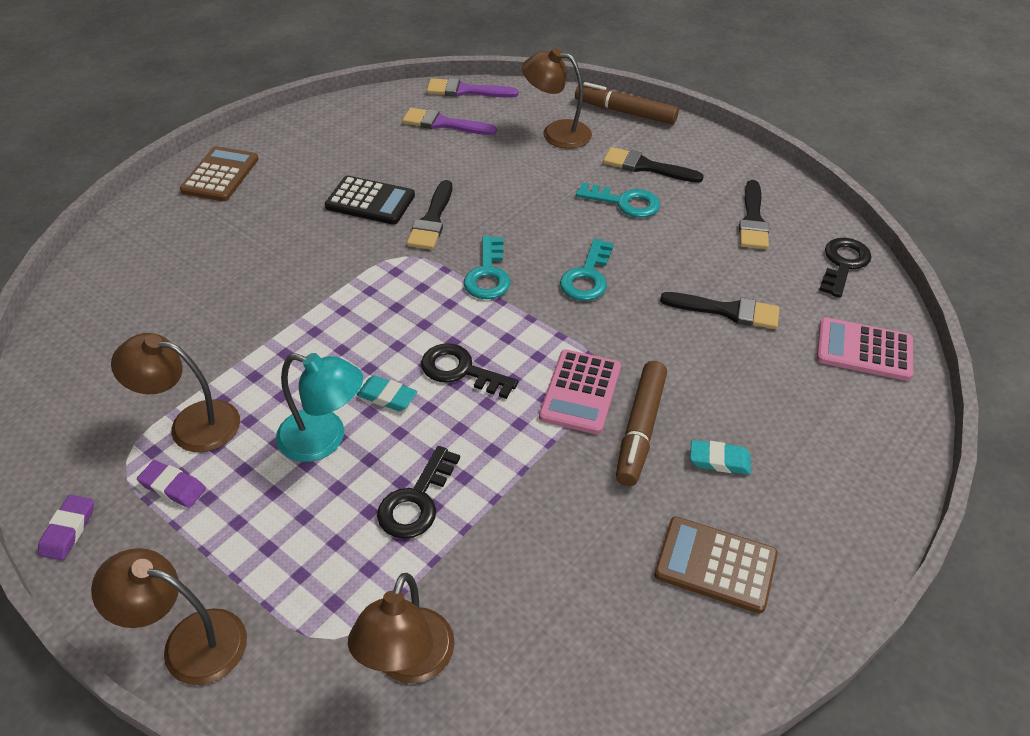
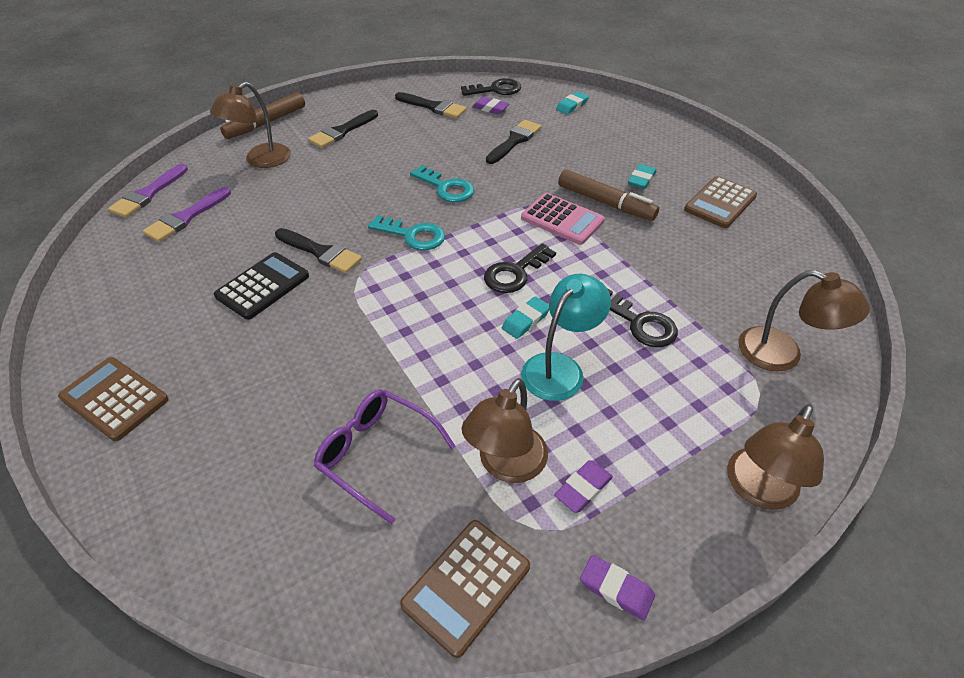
camera: 70 degrees left, 0 degrees up
turquoise key [576,183,660,218] -> none
pink calculator [817,317,913,381] -> turquoise eraser [556,91,589,114]
black key [819,238,872,298] -> black key turned 120 degrees clockwise [461,78,521,96]
none -> purple glasses [314,389,456,524]
none -> brown calculator [400,520,530,658]
none -> purple eraser [472,97,509,114]

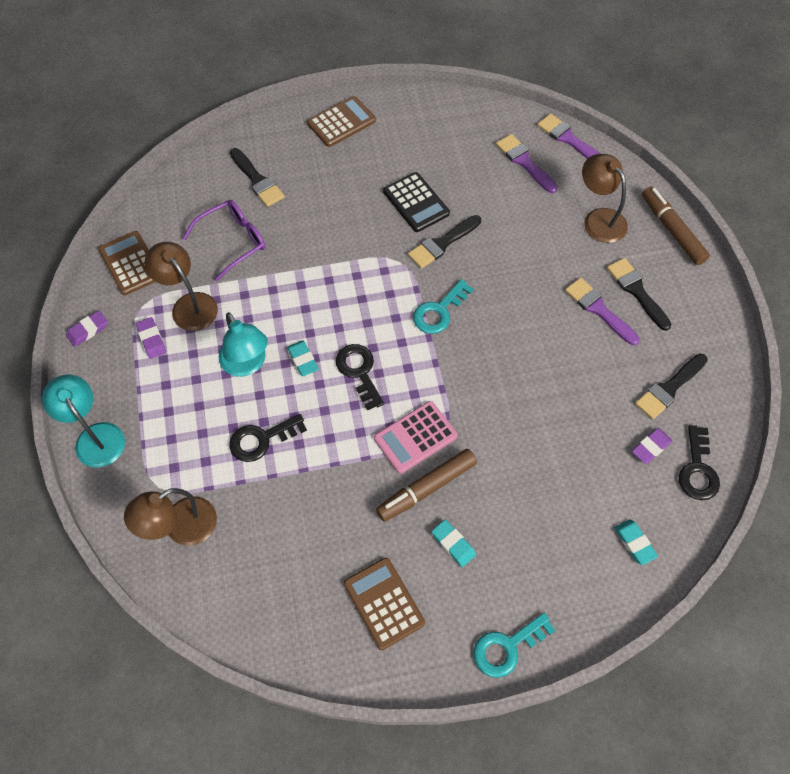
camera: 110 degrees right, 15 degrees up
turquoise key [410,166,474,202] -> turquoise key moved to [473,613,556,678]
black brush [486,120,541,164] -> black brush moved to [230,148,285,207]
brown lamp [727,404,824,510] -> turquoise lamp [42,375,125,468]
none -> purple brush [565,278,640,345]

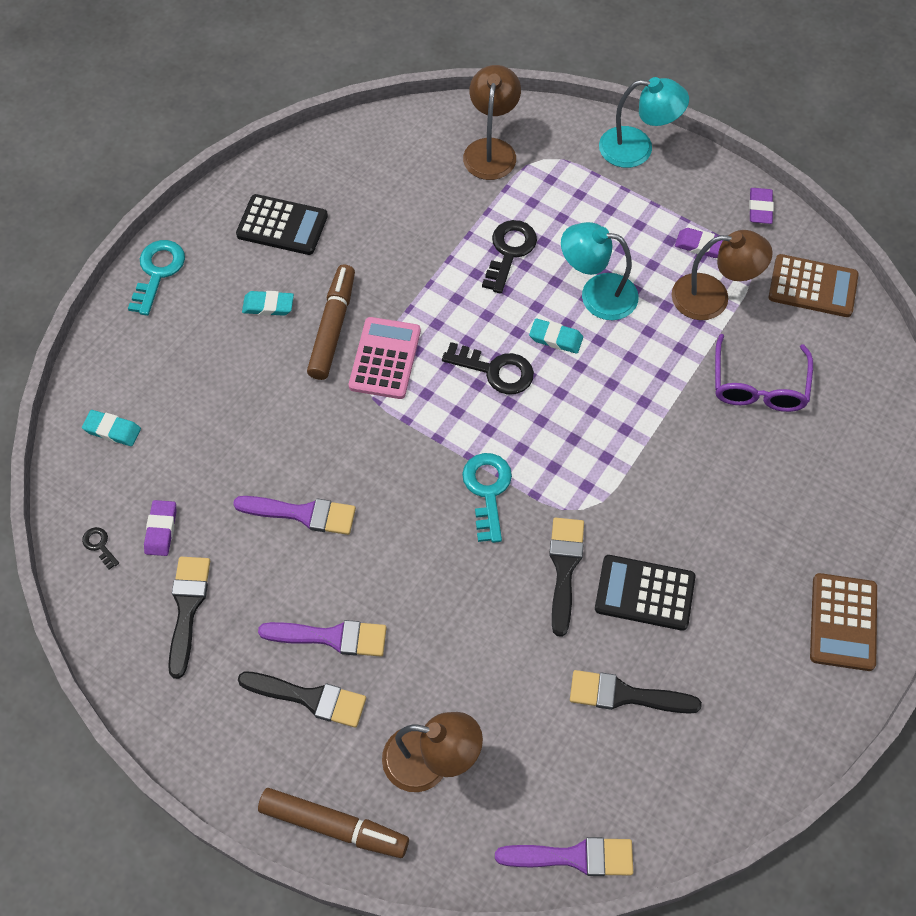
camera: 135 degrees right, 0 degrees up
black brush [230,148,285,207] -> black brush moved to [570,670,702,714]
brown calculator [344,558,425,650] -> black calculator [236,194,328,255]
purple brush [496,134,558,193] -> purple brush moved to [233,496,356,535]
black key [679,425,720,500] -> black key [82,527,119,570], size x0.50

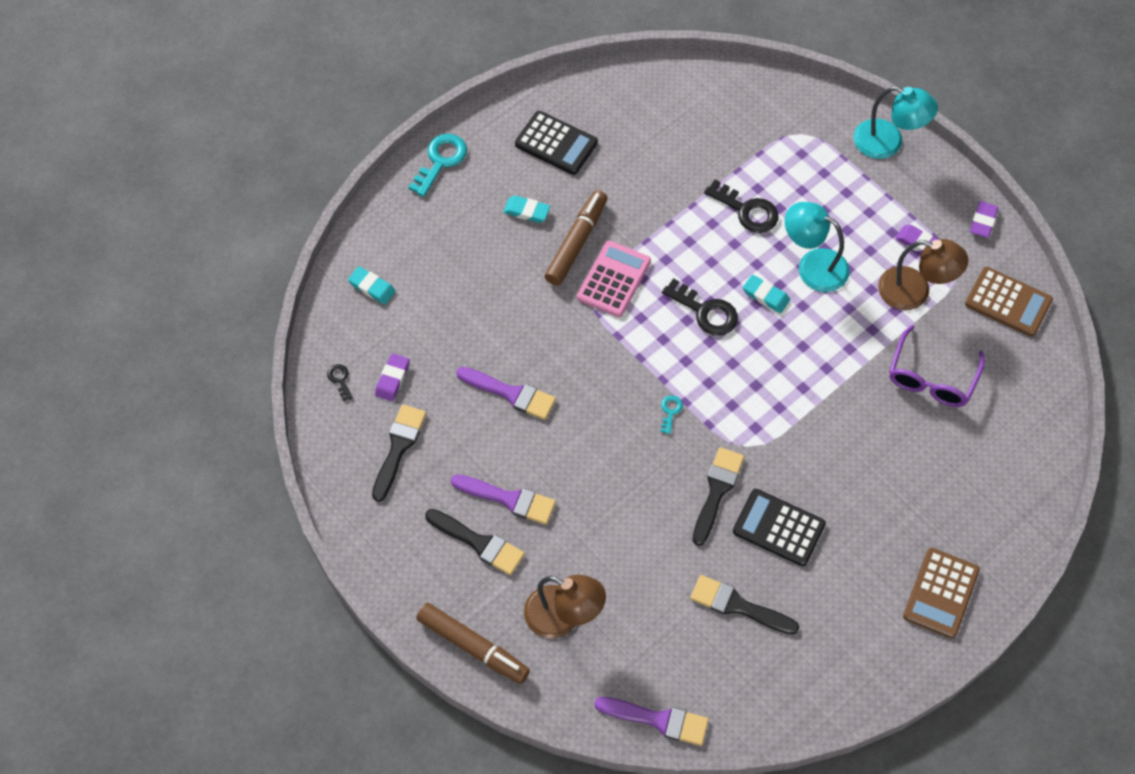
camera: 15 degrees right, 0 degrees up
turquoise key [462,453,512,543] -> turquoise key [661,395,683,434], size x0.50
brown lamp [463,65,521,180] -> none
black key [482,220,537,294] -> black key turned 90 degrees clockwise [704,179,779,233]

